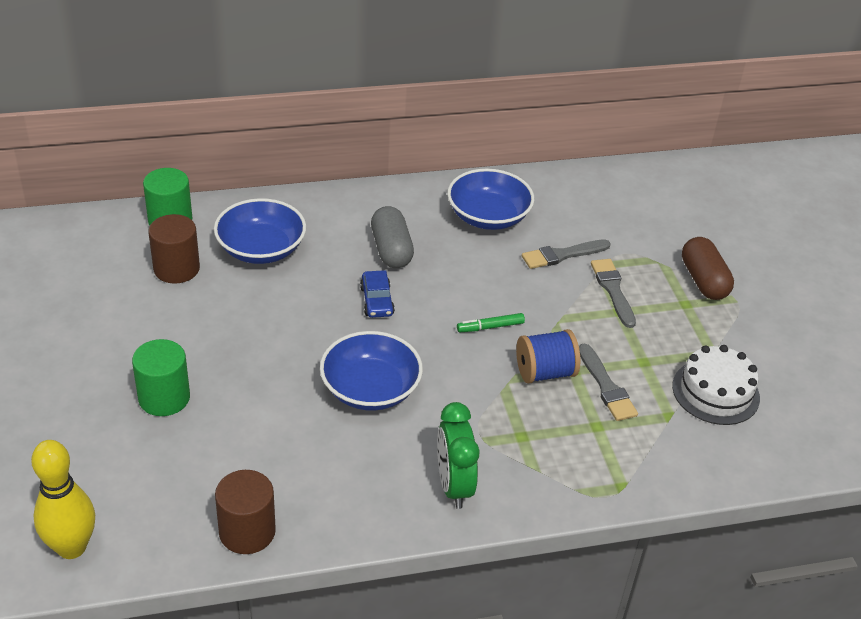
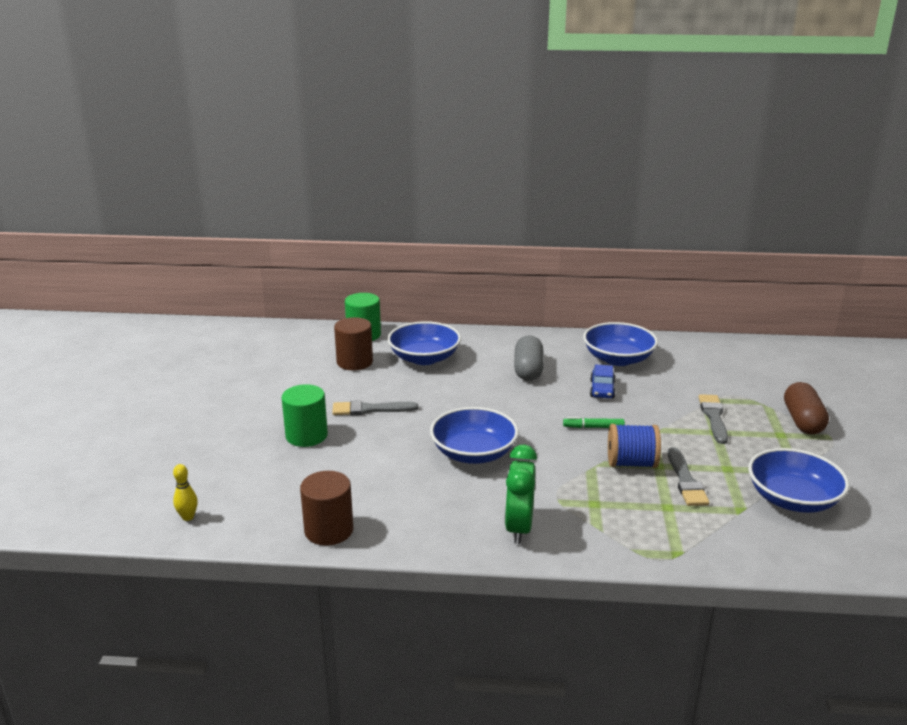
camera: 20 degrees right, 15 degrees down
yellow bowling pin [31,440,95,559] -> yellow bowling pin [173,464,198,521], size x0.48
blue car [360,270,395,318] -> blue car moved to [590,364,616,399]
grey brush [522,239,611,269] -> grey brush moved to [332,400,418,415]
white cake [672,345,760,425] -> blue bowl [748,448,849,513]

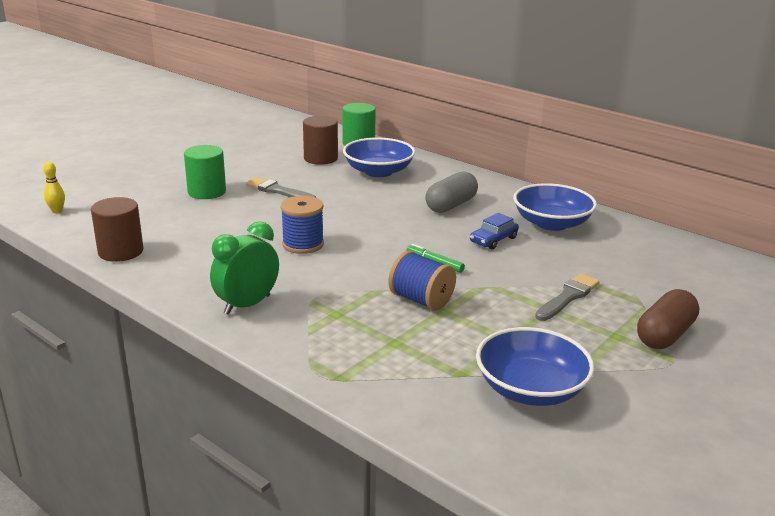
camera: 35 degrees right, 0 degrees up
blue bowl [430,407,518,464] -> blue spool [281,196,324,254]
grey brush [668,447,710,506] -> none

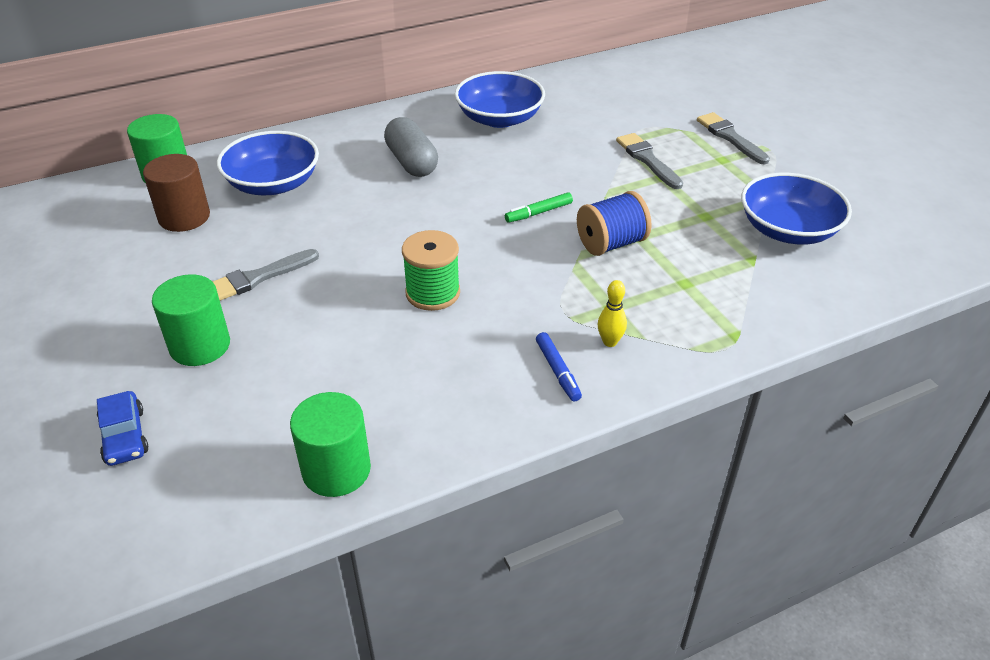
camera: 65 degrees left, 15 degrees up
yellow bowling pin [43,162,65,213] -> yellow bowling pin moved to [598,280,627,347]
brown cylinder [91,197,143,262] -> green cylinder [290,392,371,497]
green clock [210,221,279,315] -> blue marker [536,332,582,402]
blue spool [281,196,324,254] -> green spool [402,230,460,311]
blue car [470,213,519,249] -> blue car moved to [97,391,148,466]
brown capsule [637,289,699,349] -> grey brush [697,112,770,164]

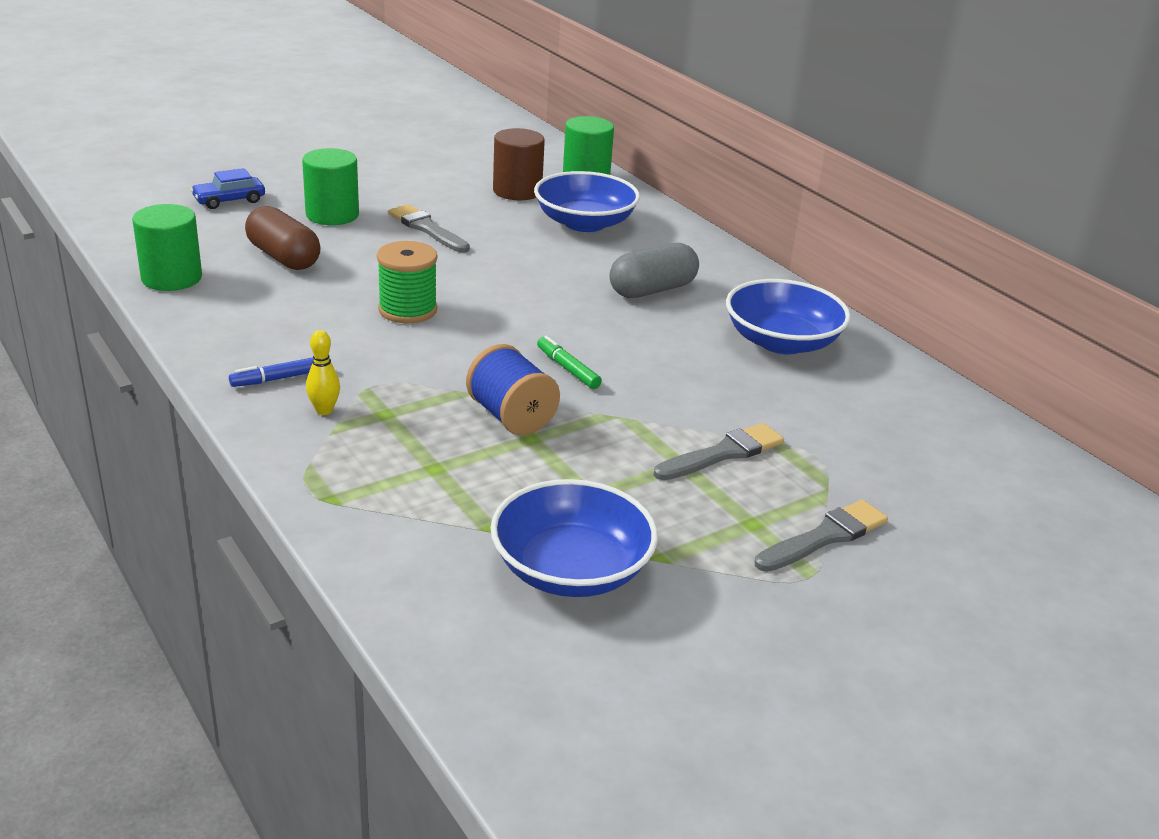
camera: 80 degrees right, 10 degrees down
none -> brown capsule [245,206,321,270]

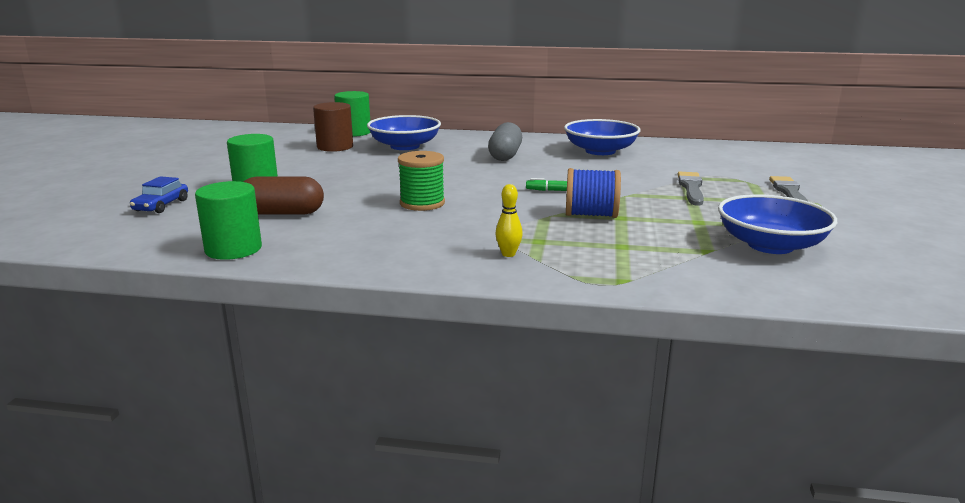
camera: 45 degrees left, 10 degrees down
blue marker [229,357,314,387] -> none
grey brush [389,204,470,253] -> none

